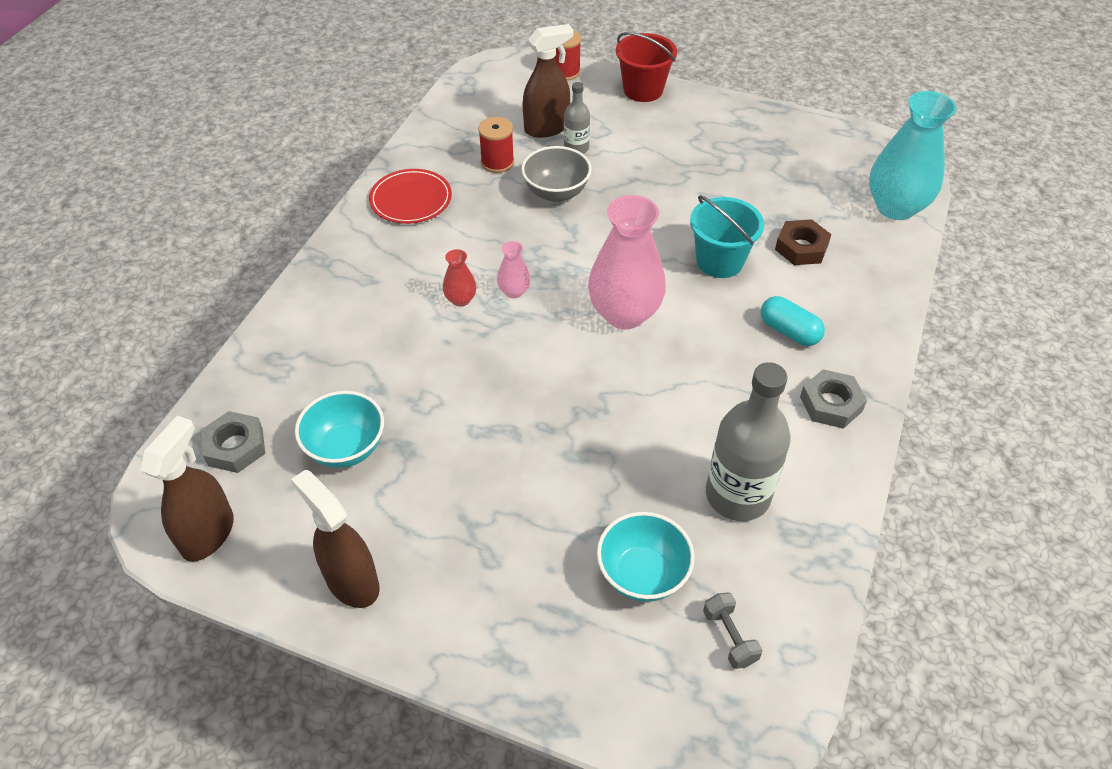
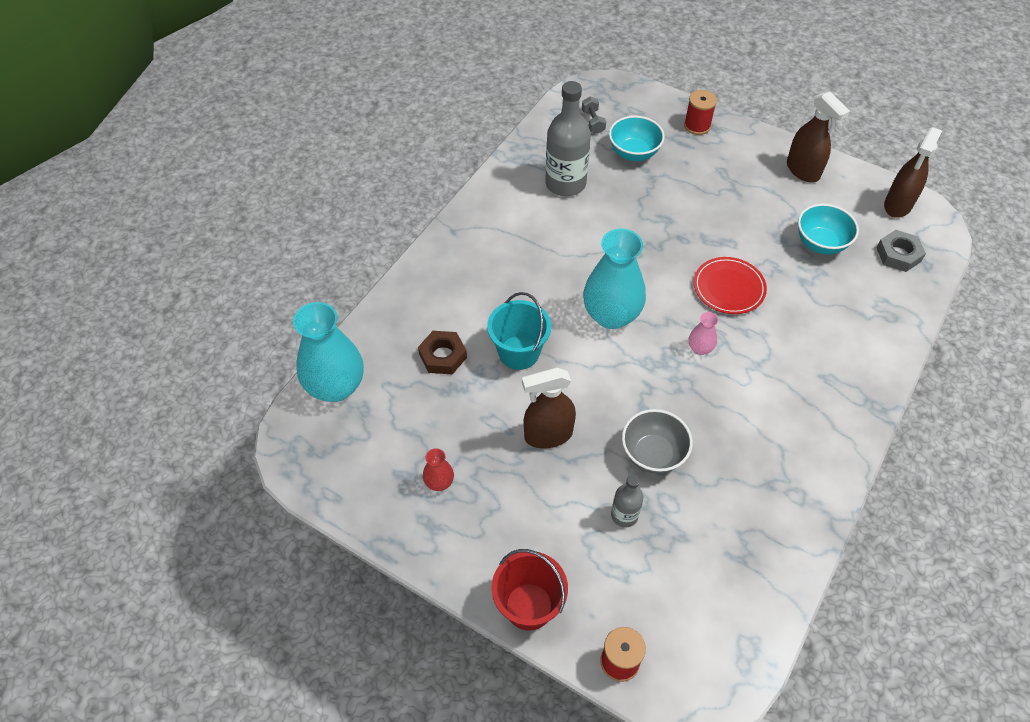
camera: 170 degrees left, 5 degrees up
red plate [369,169,452,224] -> red plate moved to [694,257,767,314]
red vase [443,249,477,307] -> red vase moved to [423,448,454,491]
red spool [478,117,514,173] -> red spool moved to [684,90,717,135]
brown spray bottle [523,24,573,138] -> brown spray bottle moved to [522,367,576,449]
pink vase [588,195,666,329] -> turquoise vase [583,229,646,329]
turquoise capsule [761,296,825,346] -> none
grey nut [800,369,867,429] -> none

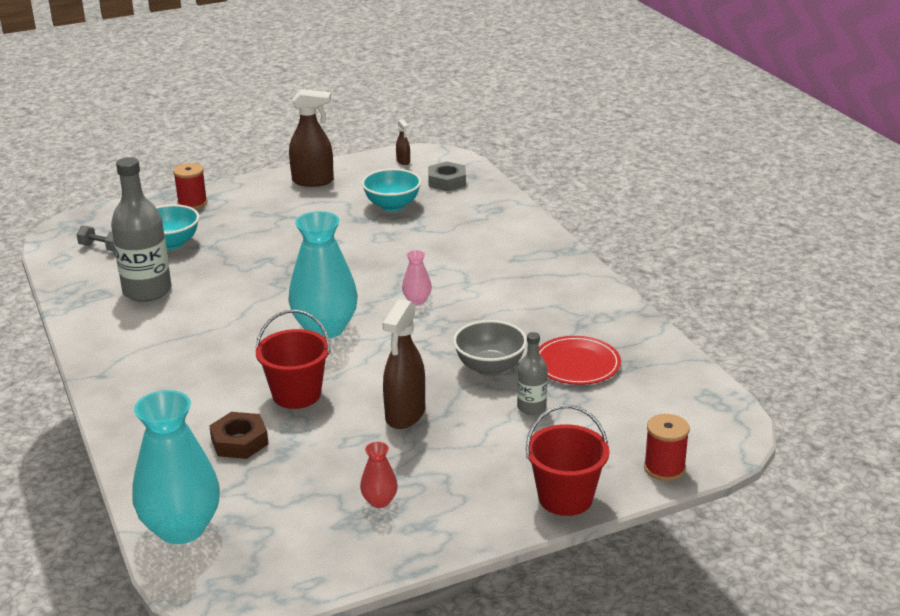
camera: 55 degrees left, 25 degrees down
turquoise bucket [487,292,551,370] -> red bucket [256,310,331,409]
red plate [694,257,767,314] -> red plate moved to [539,336,621,385]
brown spray bottle [884,127,942,218] -> brown spray bottle [396,119,410,165], size x0.48

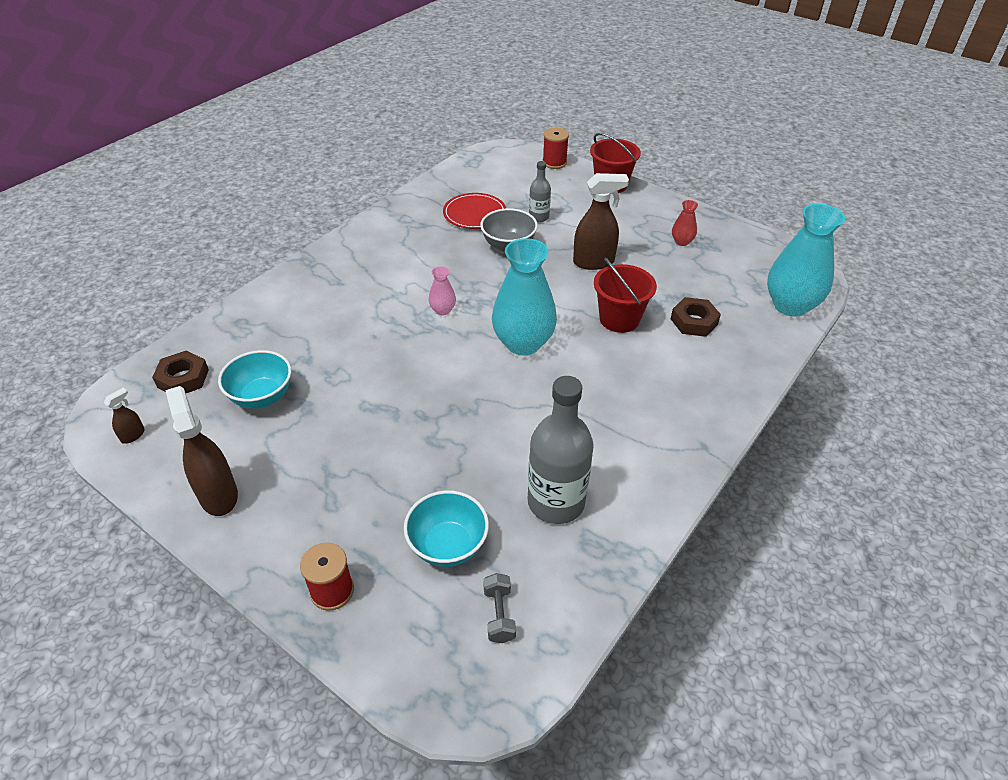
camera: 120 degrees left, 15 degrees up
grey nut [428,161,466,191] -> brown nut [152,351,209,393]

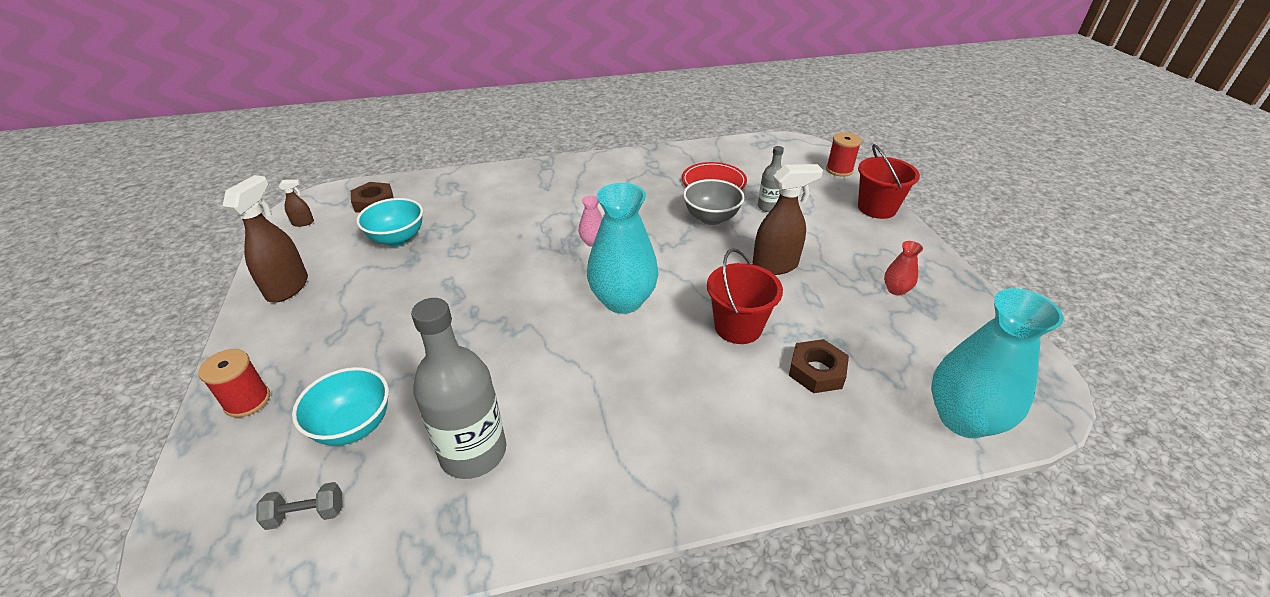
camera: 40 degrees right, 5 degrees down
grey dumbbell [483,573,516,643] -> grey dumbbell turned 45 degrees clockwise [256,482,342,530]
brown spray bottle [573,173,629,270] -> brown spray bottle turned 45 degrees counterclockwise [752,164,823,275]

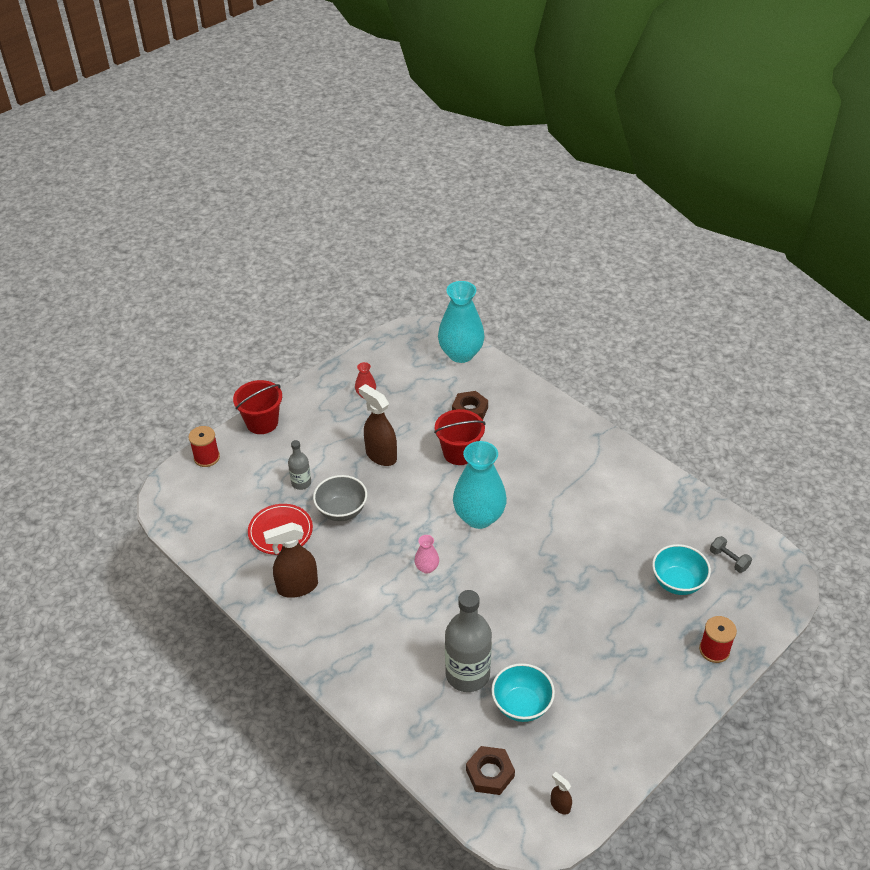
camera: 120 degrees left, 5 degrees up
brown spray bottle [223,175,308,303] -> brown spray bottle moved to [263,522,318,598]
grey bottle [411,298,506,479] -> grey bottle moved to [445,590,492,692]

